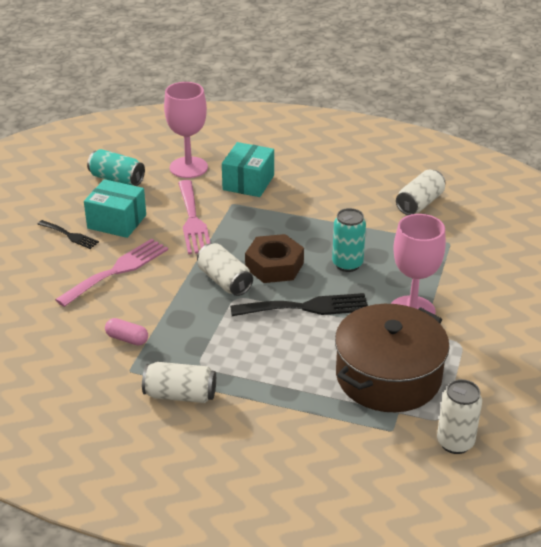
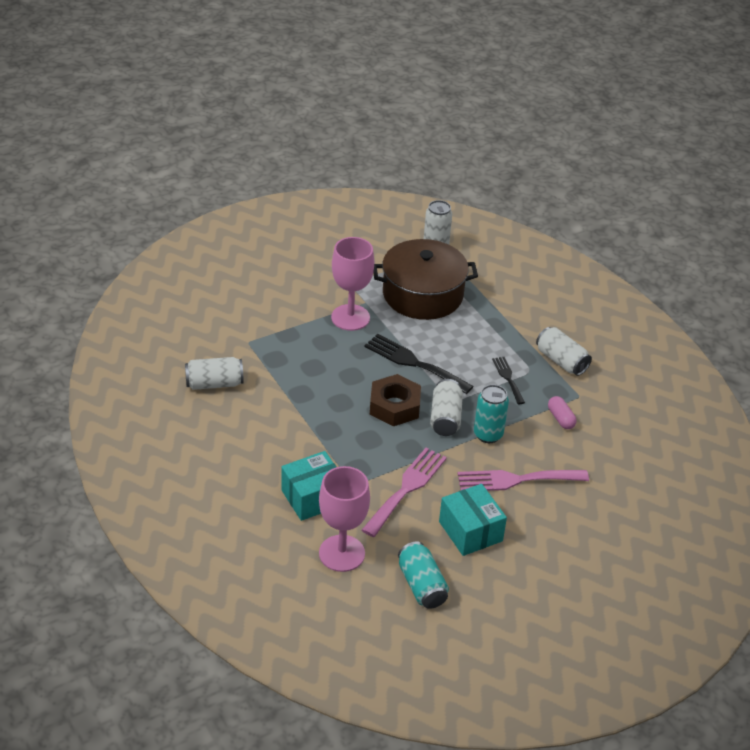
camera: 140 degrees left, 5 degrees up
black fork [38,220,99,249] -> black fork moved to [492,357,525,404]
turquoise can [332,208,366,272] -> turquoise can moved to [474,384,509,443]

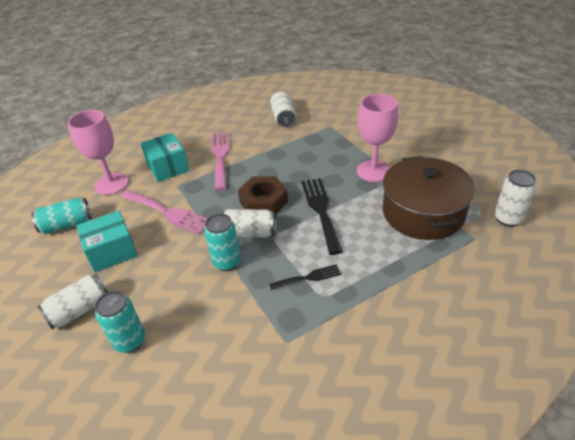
camera: 95 degrees right, 0 degrees up
black fork [364,334,474,394] -> black fork turned 45 degrees counterclockwise [301,178,343,255]
pink fork [457,470,589,491] -> pink fork moved to [211,132,229,190]
white can [536,327,592,376] -> white can moved to [37,274,108,329]
pink capsule [548,396,577,429] -> none
none -> turquoise can [95,291,145,353]

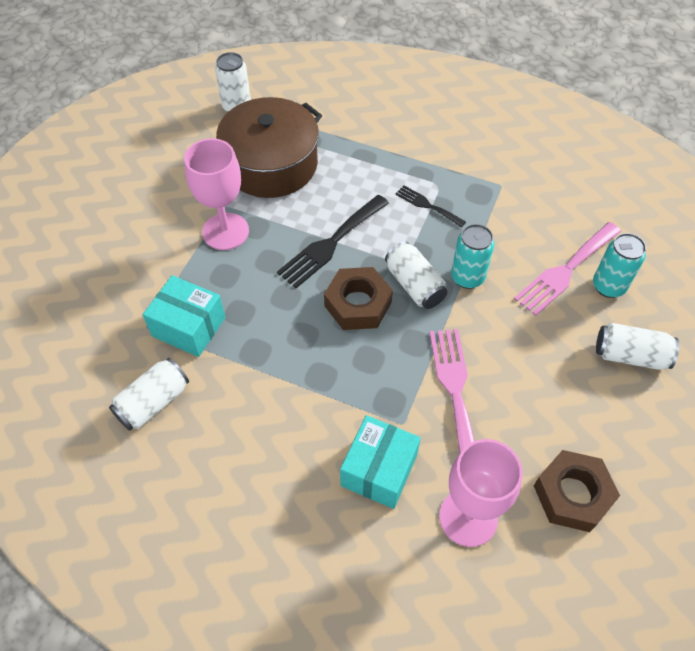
camera: 130 degrees left, 15 degrees up
turquoise can [31,198,92,234] -> brown nut [534,450,620,532]
turquoise box [77,210,138,273] -> turquoise box moved to [143,275,226,357]
pink fork [211,132,229,190] -> pink fork moved to [514,222,621,316]

